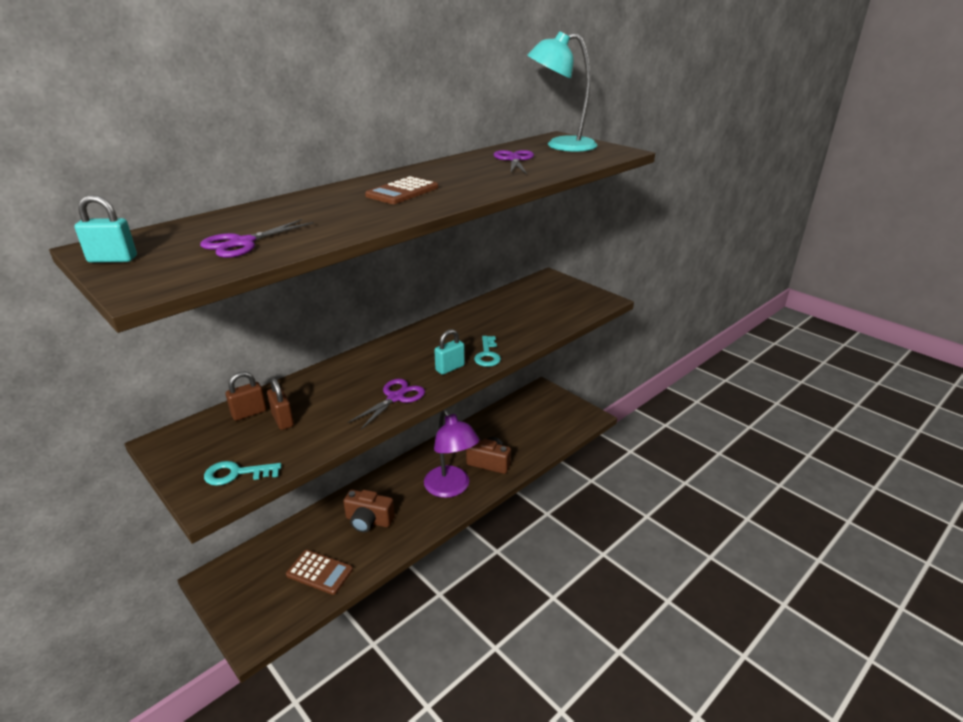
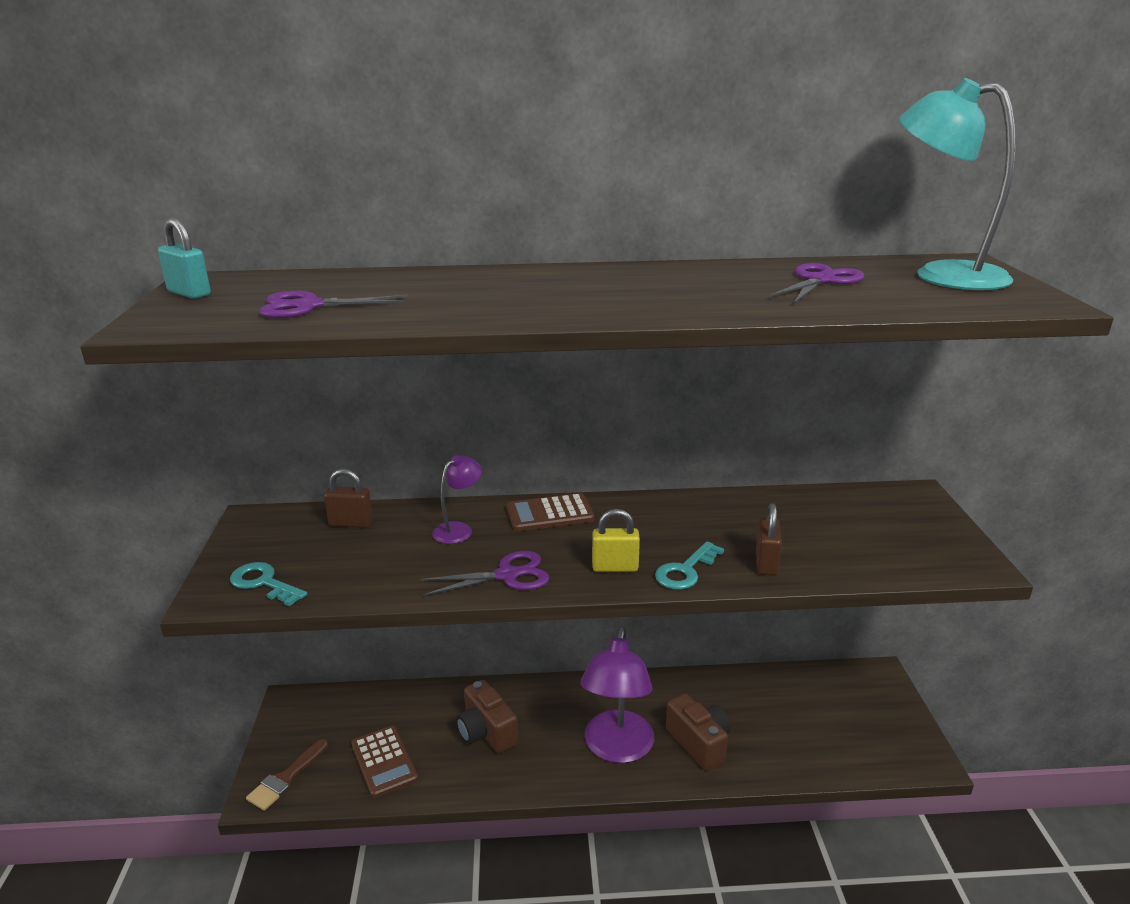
camera: 40 degrees right, 5 degrees down
brown padlock [267,378,294,430] -> brown padlock moved to [756,503,782,576]
brown calculator [365,176,438,204] -> brown calculator moved to [507,493,594,531]
turquoise padlock [434,329,465,375] -> yellow padlock [592,509,640,572]
none -> brown brush [246,739,328,811]
none -> purple lamp [432,455,482,544]

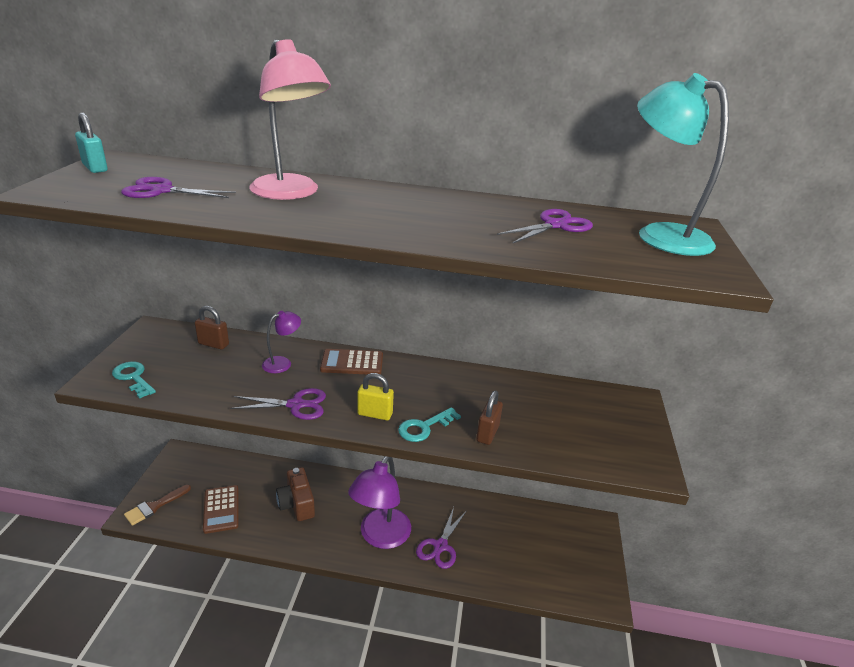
camera: 10 degrees right, 5 degrees up
brown camera [666,693,731,771] -> purple scissors [416,507,467,569]
none -> pink lamp [249,39,331,200]

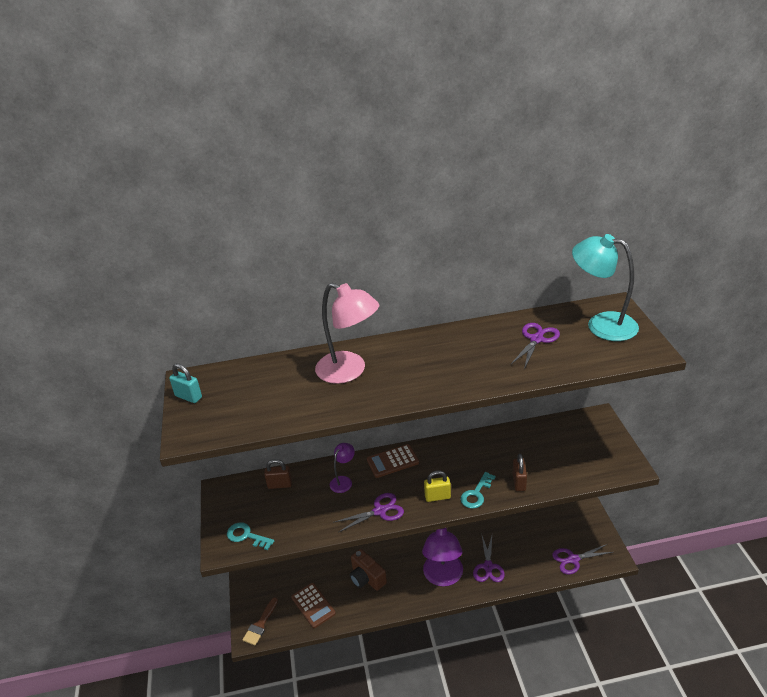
camera: 15 degrees left, 5 degrees up
purple scissors [121,177,236,198] -> purple scissors moved to [552,544,613,574]

